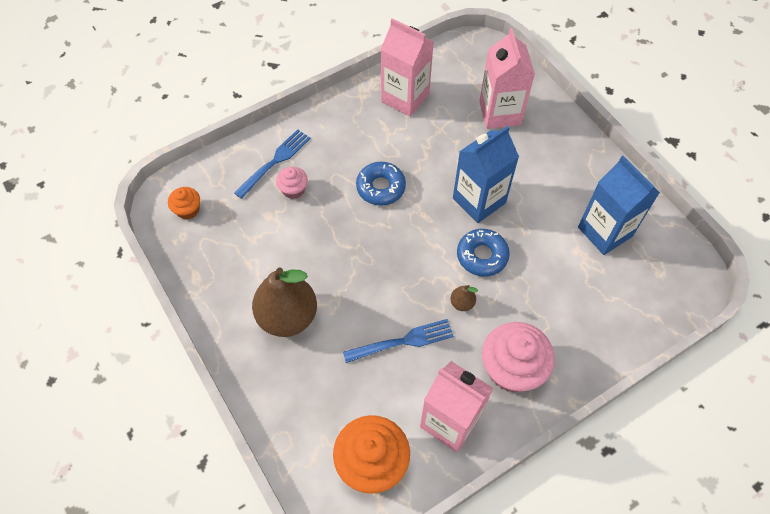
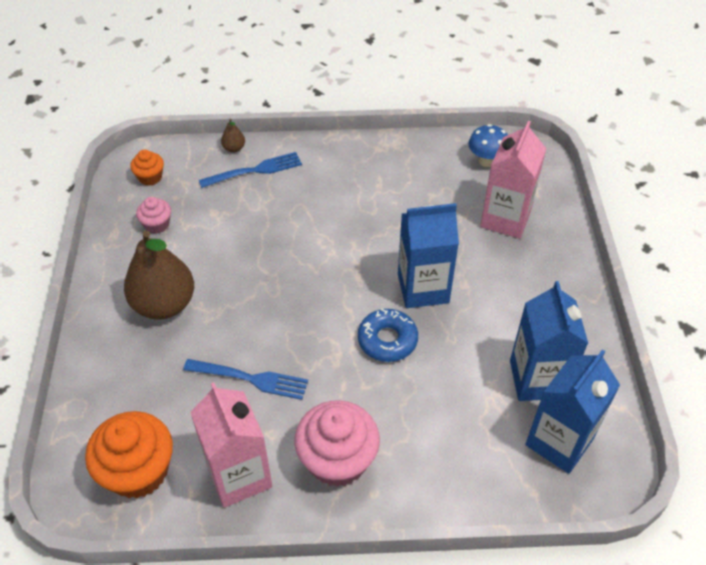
camera: 30 degrees right, 10 degrees down
pink cupcake [276,167,308,199] -> pink cupcake moved to [136,197,171,234]
blue donut [356,162,406,206] -> none
pink carton [380,18,434,117] -> none
brown pear [450,285,478,311] -> brown pear moved to [221,118,245,153]
none -> blue mushroom [468,124,508,167]
none -> blue carton [525,350,620,474]

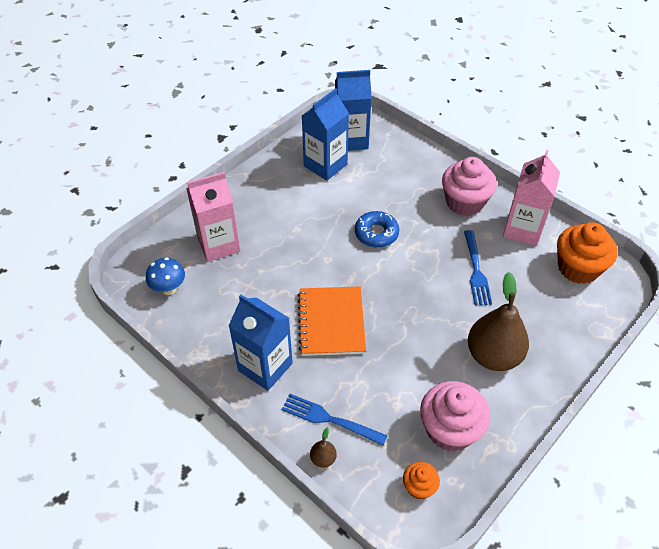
camera: 135 degrees left, 0 degrees up
pink cupcake [136,197,171,234] -> pink cupcake [420,381,490,451], size x1.95
blue fork [183,359,308,400] -> blue fork turned 150 degrees counterclockwise [464,230,492,305]
blue carton [398,203,459,308] -> blue carton moved to [229,294,293,391]
none -> orange notebook [298,286,366,356]

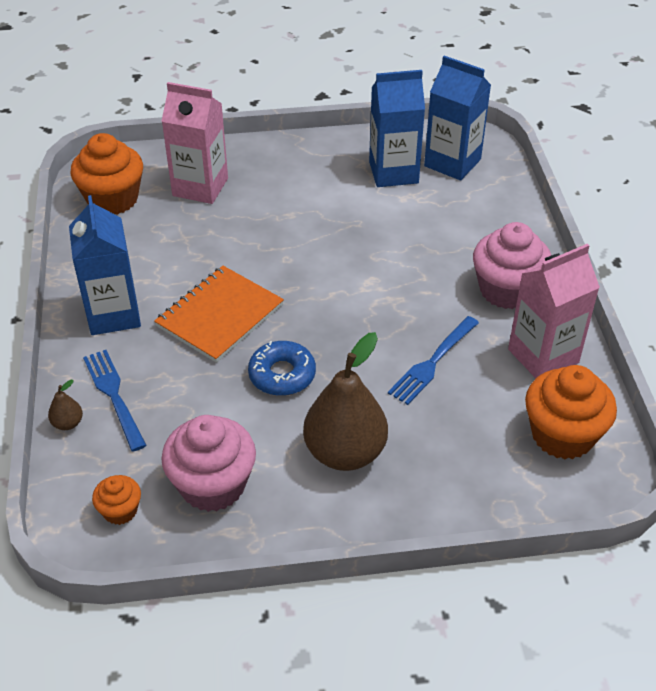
camera: 40 degrees right, 5 degrees down
blue mushroom [146,257,185,295] -> orange cupcake [70,133,143,214]
blue donut [355,211,399,248] -> blue donut moved to [248,341,316,396]

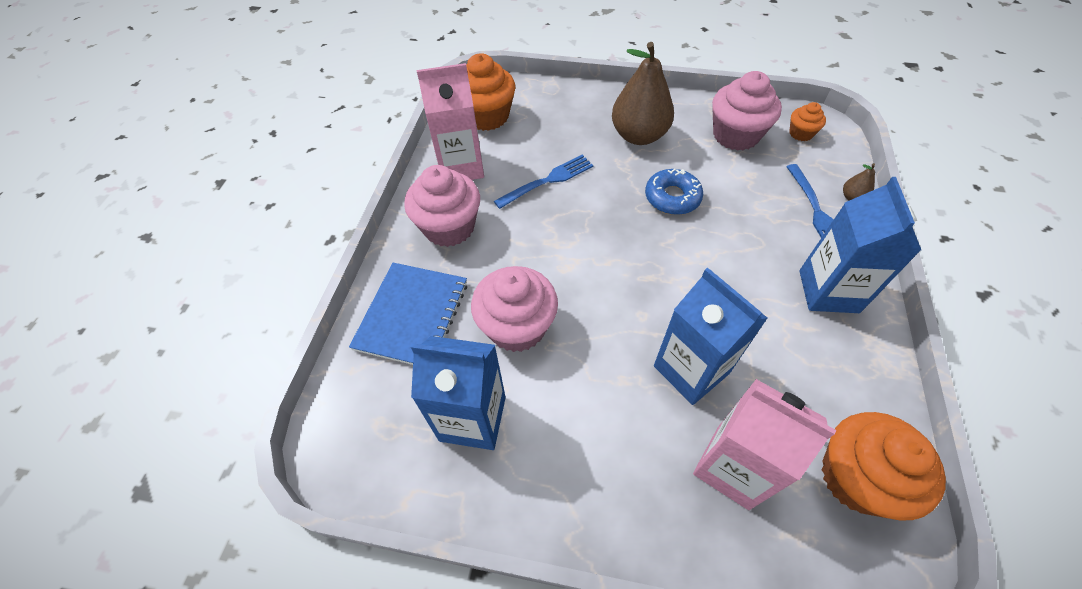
camera: 160 degrees left, 10 degrees up
orange notebook [154,266,284,363] -> none
blue carton [424,56,491,180] -> blue carton moved to [654,268,768,405]
none -> blue notebook [349,263,467,365]
none -> pink cupcake [471,266,558,352]

